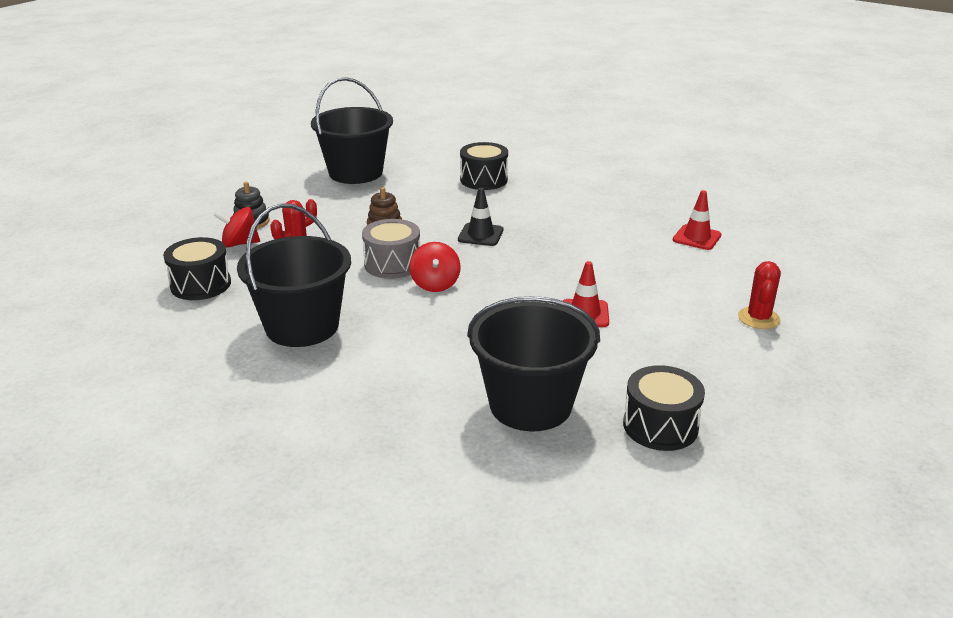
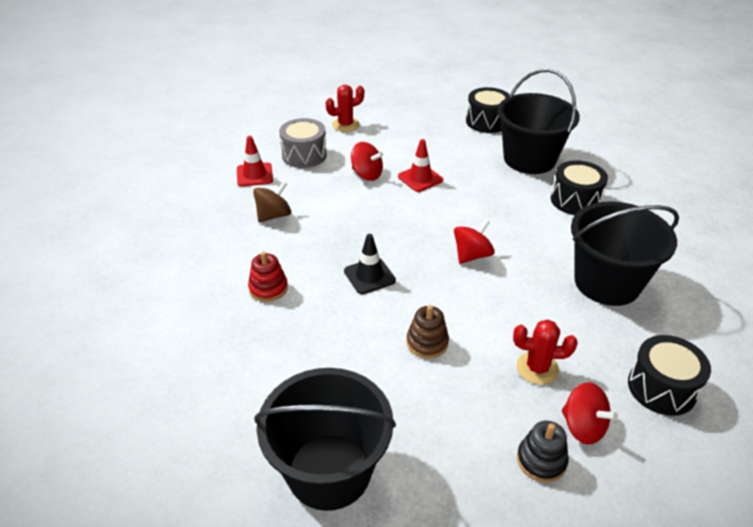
camera: 130 degrees left, 10 degrees up
grey drum [362,219,420,279] -> grey drum moved to [279,118,327,168]
black drum [460,142,508,190] -> black drum moved to [551,160,608,215]
none -> red stacking toy [248,252,288,302]
none -> brown spinning top [253,181,291,223]
none -> red spinning top [351,142,383,181]

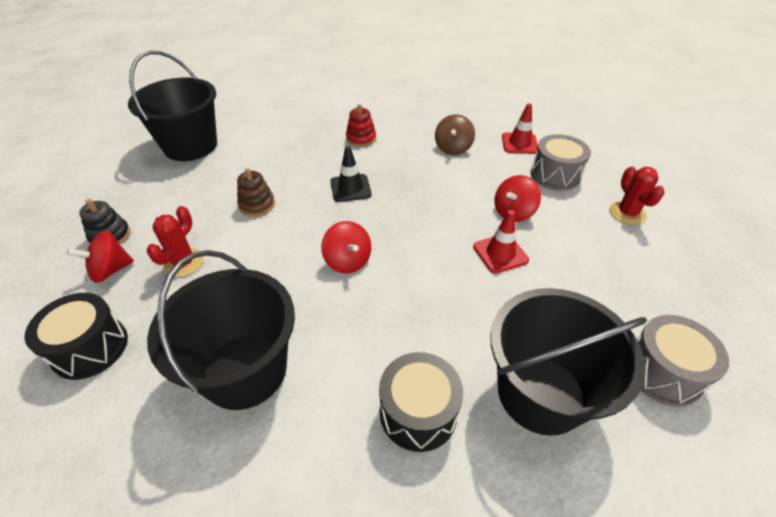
camera: 105 degrees right, 5 degrees up
brown spinning top [253,181,291,223] -> brown spinning top turned 45 degrees clockwise [435,114,475,155]
black drum [466,87,510,133] -> grey drum [637,315,729,407]

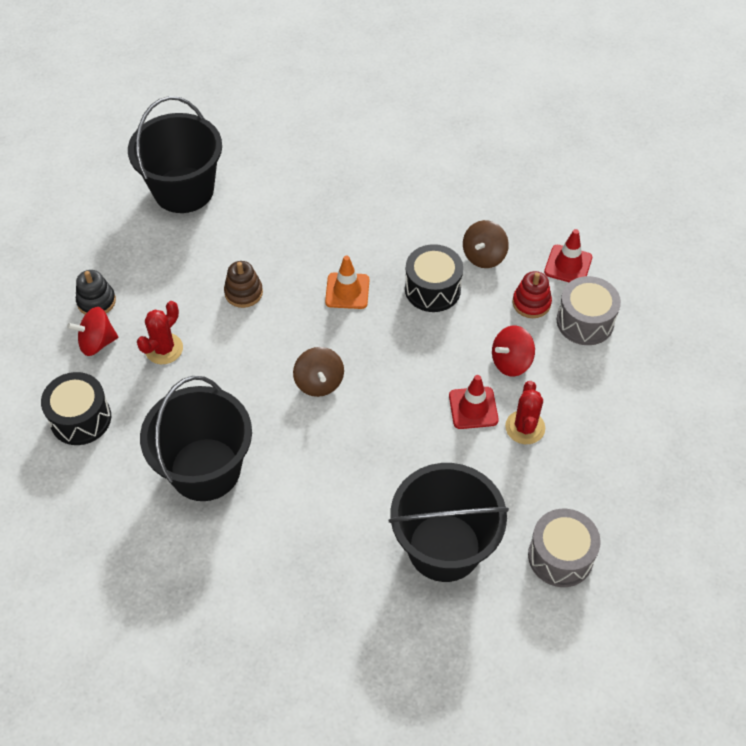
camera: 15 degrees right, 10 degrees up
red spinning top [321,221,371,273] -> brown spinning top [293,347,344,397]
black traffic cone [330,146,372,202] -> orange traffic cone [325,256,369,309]
red stacking toy [346,104,376,147] -> red stacking toy moved to [512,271,552,318]
black drum [379,352,463,452] -> black drum moved to [405,244,463,312]
red cactus [609,166,664,225] -> red cactus moved to [505,381,545,444]

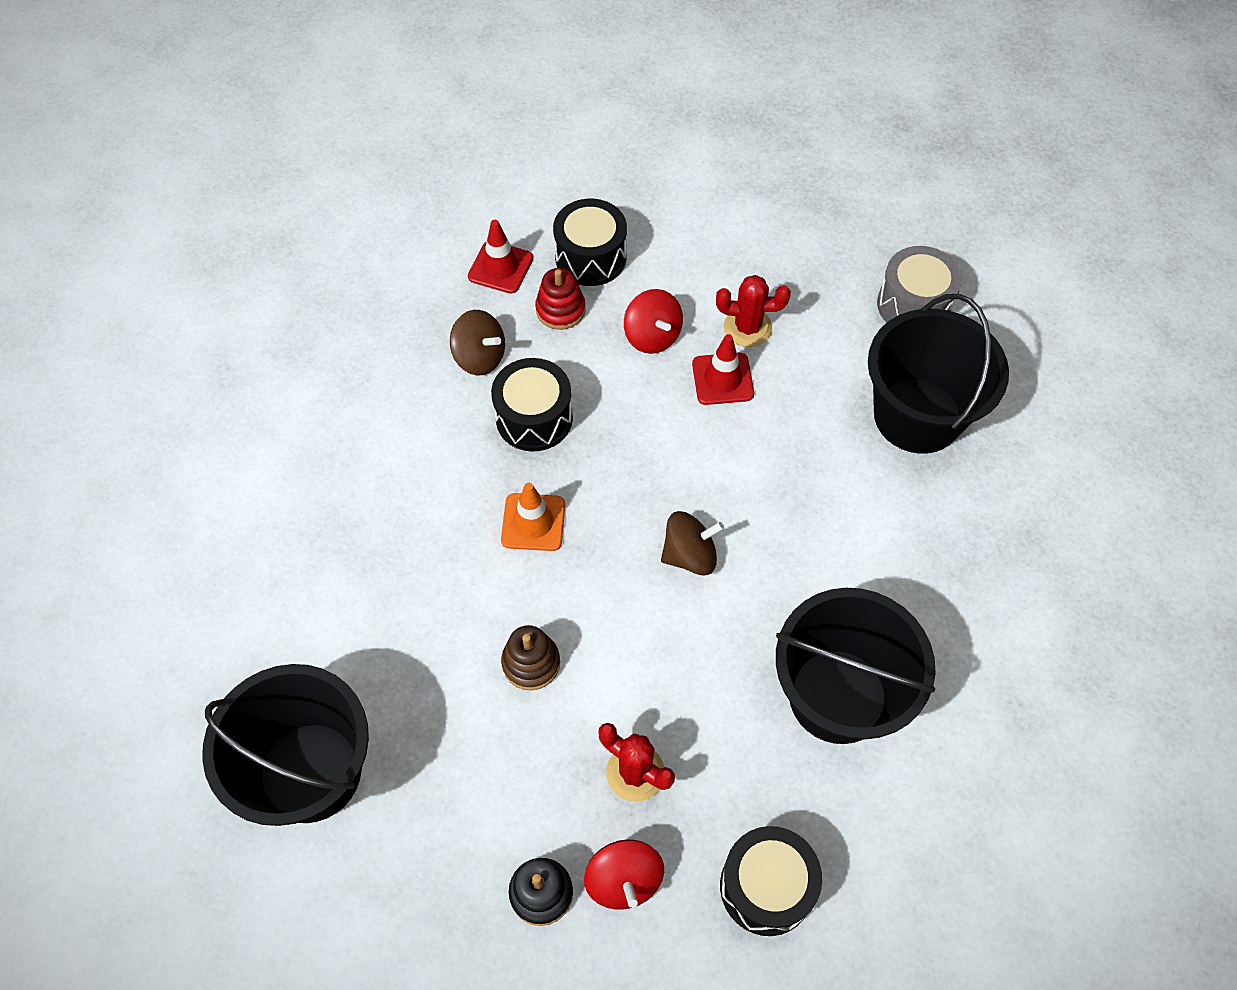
camera: 90 degrees left, 5 degrees up
grey drum [557,276,621,345] -> black drum [553,199,627,286]

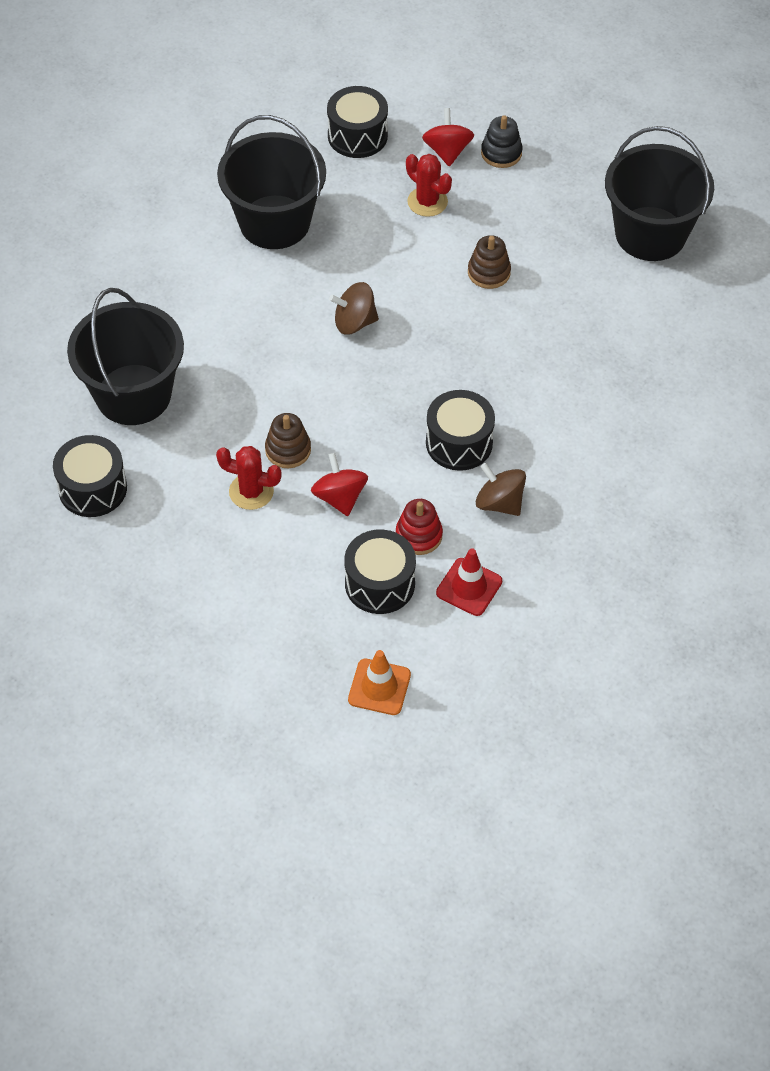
camera: 170 degrees left, 5 degrees down
orange traffic cone [501,483,565,551] -> orange traffic cone moved to [348,650,411,715]
red traffic cone [692,334,754,405] -> brown stacking toy [265,413,311,468]
grey drum [877,246,962,323] -> black drum [53,435,127,517]

